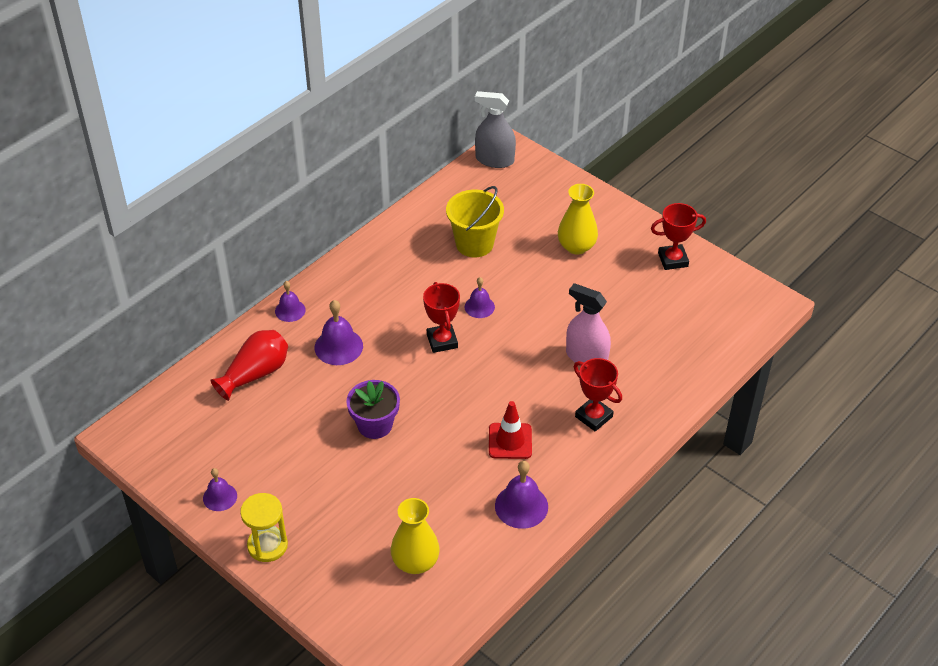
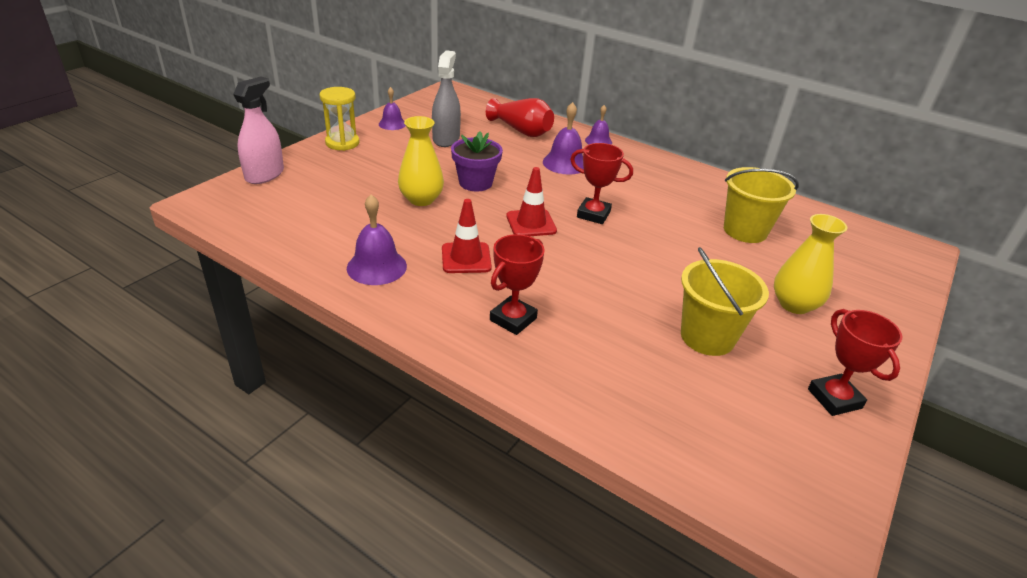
camera: 80 degrees right, 10 degrees down
yellow vase [391,498,440,574] -> yellow vase moved to [398,116,444,206]
red trophy [423,282,460,353] -> red trophy turned 45 degrees clockwise [570,143,633,224]
purple bell [465,277,495,318] -> none
grey spray bottle [475,91,516,168] -> grey spray bottle moved to [432,50,461,147]
pink spray bottle [566,283,611,362] -> pink spray bottle moved to [233,77,284,184]
none -> red traffic cone [506,167,557,236]
none -> yellow bucket [681,247,769,356]

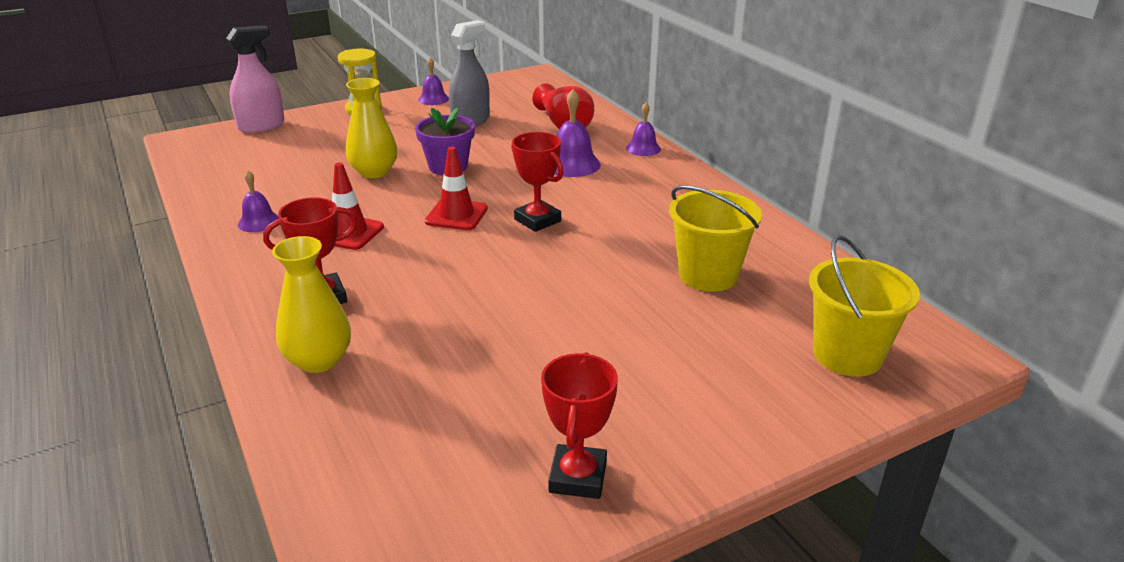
camera: 30 degrees right, 5 degrees down
purple bell [347,195,407,285] -> purple bell [238,170,279,232], size x0.64
yellow bucket [681,247,769,356] -> yellow bucket moved to [809,235,920,377]
yellow vase [774,214,847,314] -> yellow vase moved to [272,236,351,373]

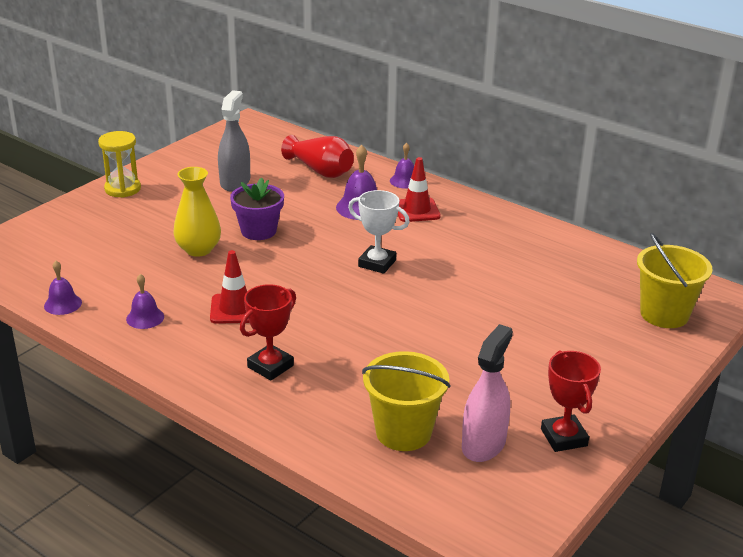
camera: 25 degrees left, 0 degrees up
pink spray bottle [226,25,285,133] -> pink spray bottle moved to [462,324,513,462]
yellow vase [272,236,351,373] -> none
purple bell [418,57,449,105] -> purple bell moved to [44,261,82,315]
red traffic cone [425,147,488,230] -> red traffic cone moved to [398,157,441,222]
red trophy [511,132,564,232] -> white trophy [348,190,410,274]
yellow bucket [669,185,762,292] -> yellow bucket moved to [362,351,451,451]

